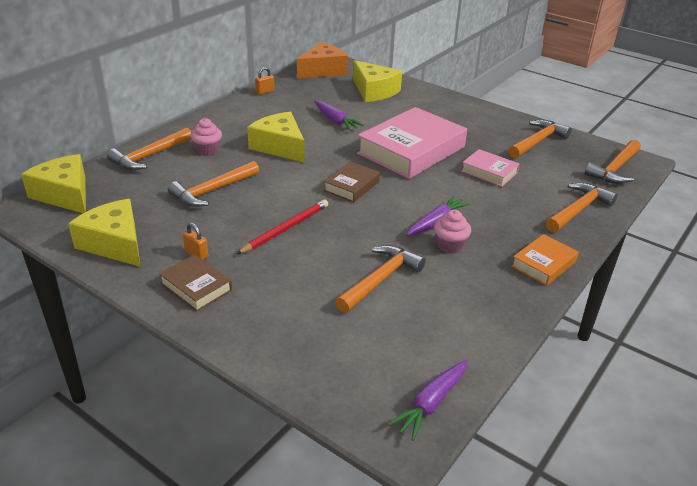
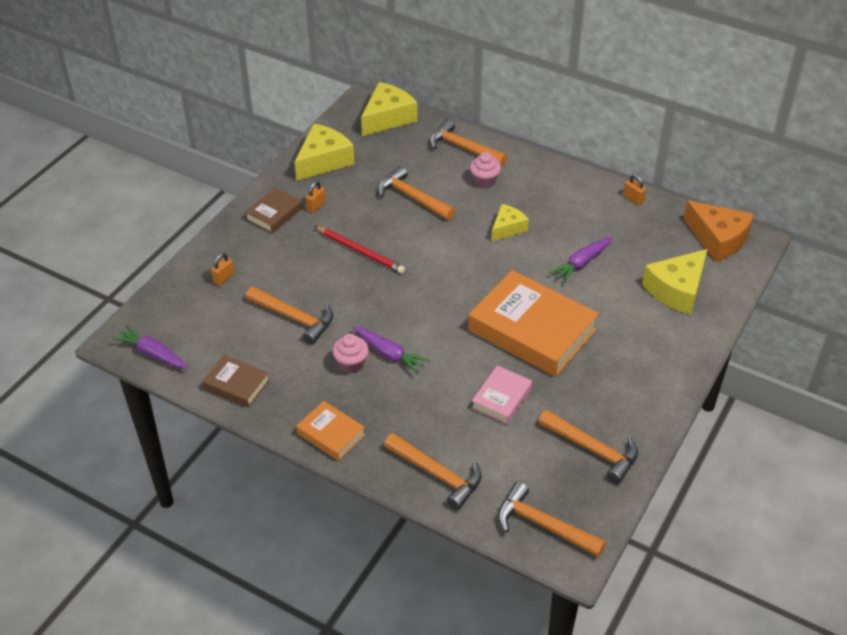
camera: 85 degrees right, 10 degrees up
yellow cheese [247,112,305,163] -> yellow cheese [491,204,529,241], size x0.61
brown book [324,162,380,202] -> brown book moved to [202,355,270,408]
pink book [357,107,467,179] -> orange book [468,270,599,377]
none -> orange padlock [211,253,235,286]

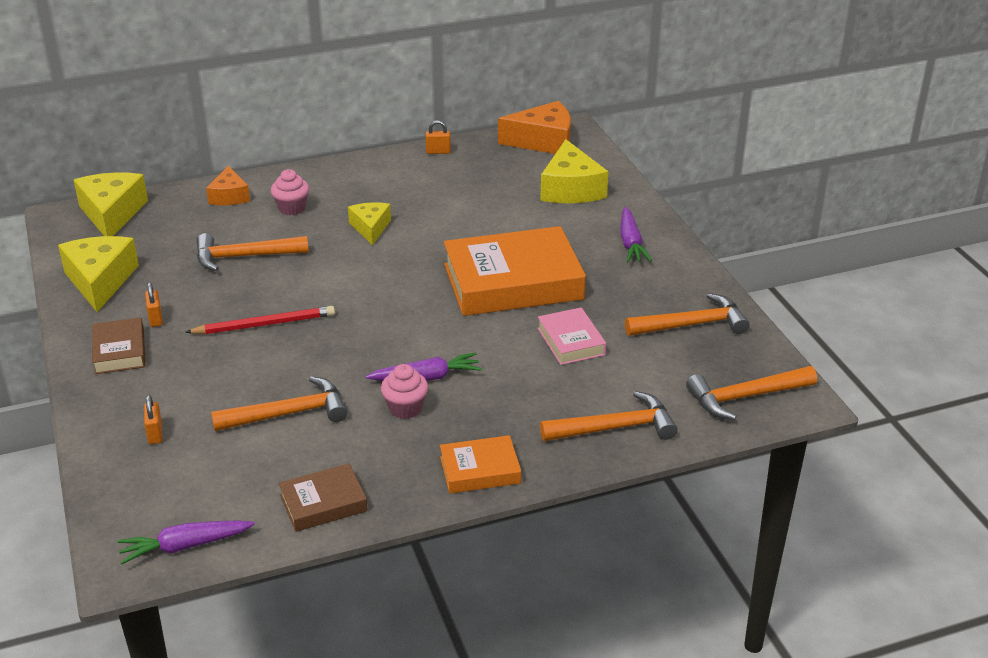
camera: 50 degrees left, 10 degrees down
orange hammer [430,119,507,166] -> orange cheese [206,166,250,205]
purple carrot [549,237,612,283] -> purple carrot moved to [620,207,652,262]

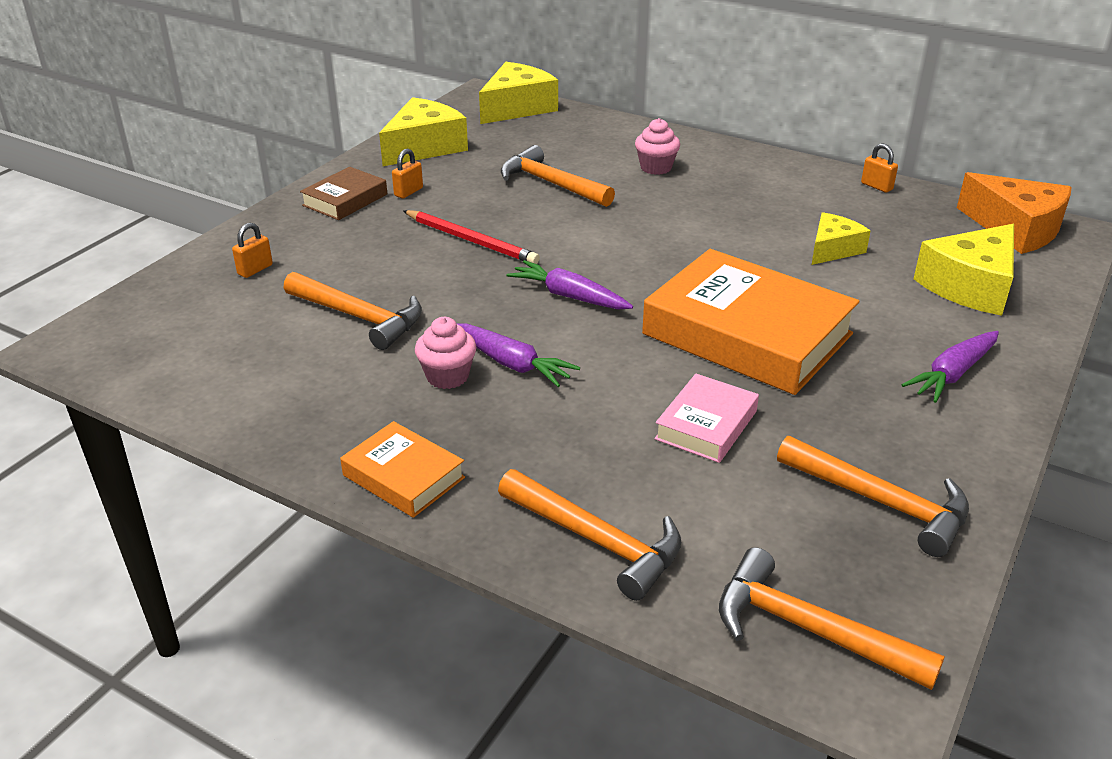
camera: 50 degrees right, 0 degrees up
purple carrot [117,520,255,564] -> purple carrot moved to [506,260,633,309]
orange cheese [206,166,250,205] -> none
brown book [279,463,368,532] -> none
yellow cheese [348,202,391,245] -> yellow cheese moved to [812,212,870,265]

